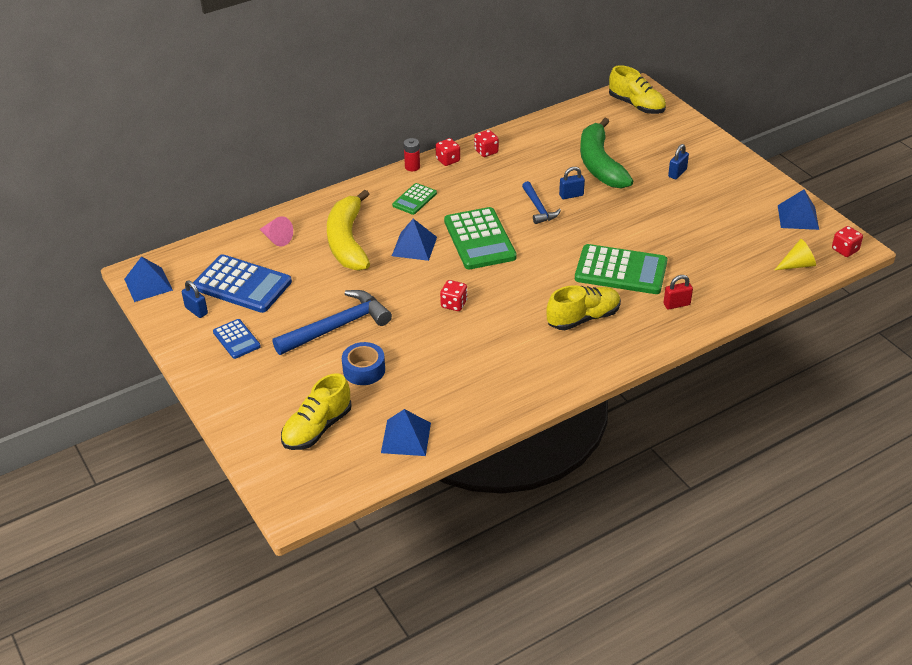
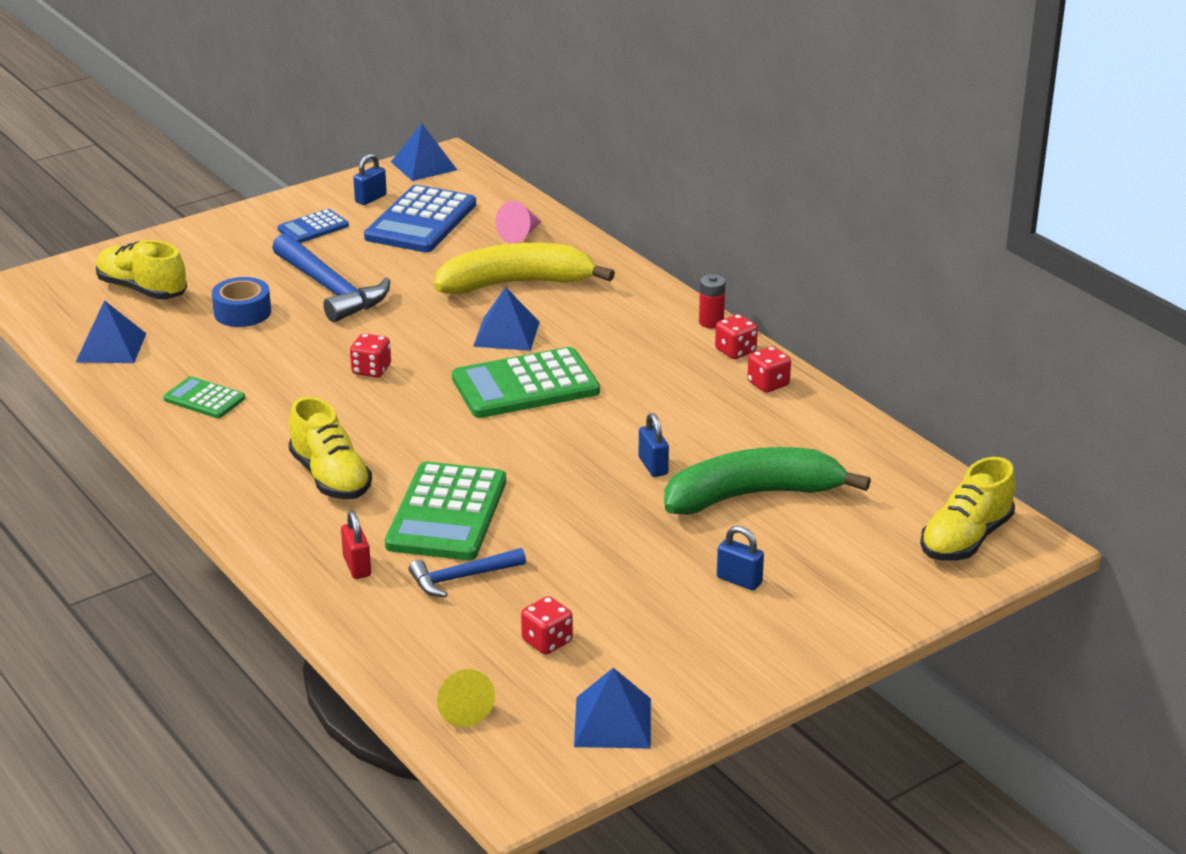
camera: 85 degrees right, 10 degrees down
green calculator [392,183,437,215] -> green calculator moved to [163,376,245,418]
blue hammer [522,181,561,224] -> blue hammer moved to [409,548,526,597]
red dice [832,226,863,257] -> red dice moved to [521,596,573,655]

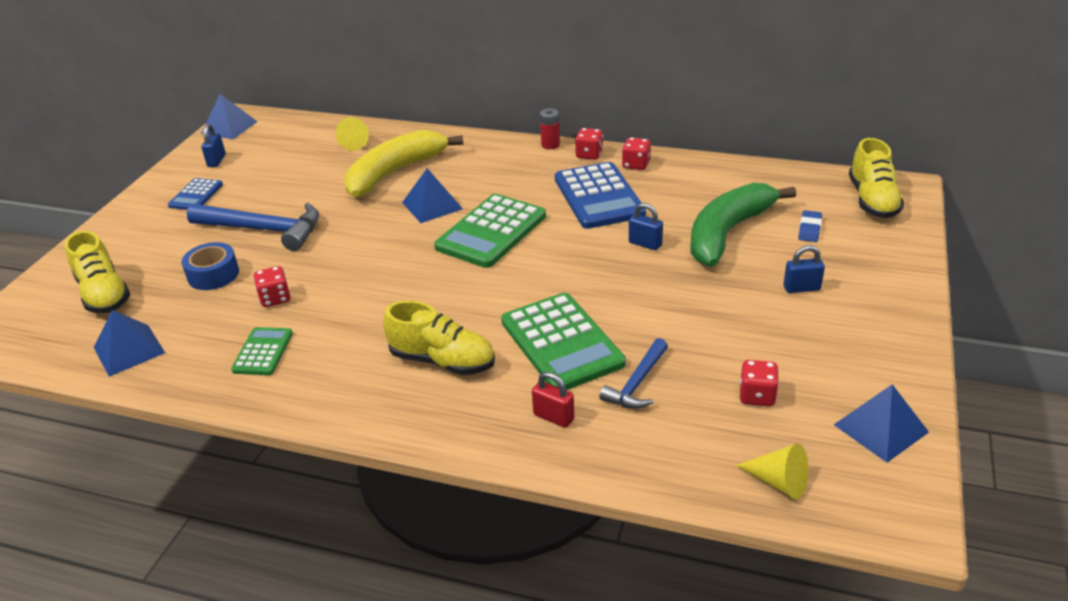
camera: 35 degrees left, 5 degrees up
yellow shoe [96,240,187,299] -> yellow shoe turned 120 degrees counterclockwise [65,231,131,314]
green calculator [163,376,245,418] -> green calculator turned 105 degrees clockwise [231,327,293,375]
red dice [350,333,391,378] -> red dice moved to [253,266,291,307]
blue calculator [364,185,476,252] -> blue calculator moved to [555,162,646,229]
pink cone [495,201,542,243] -> yellow cone [336,117,369,151]
none -> blue eraser [798,210,822,242]

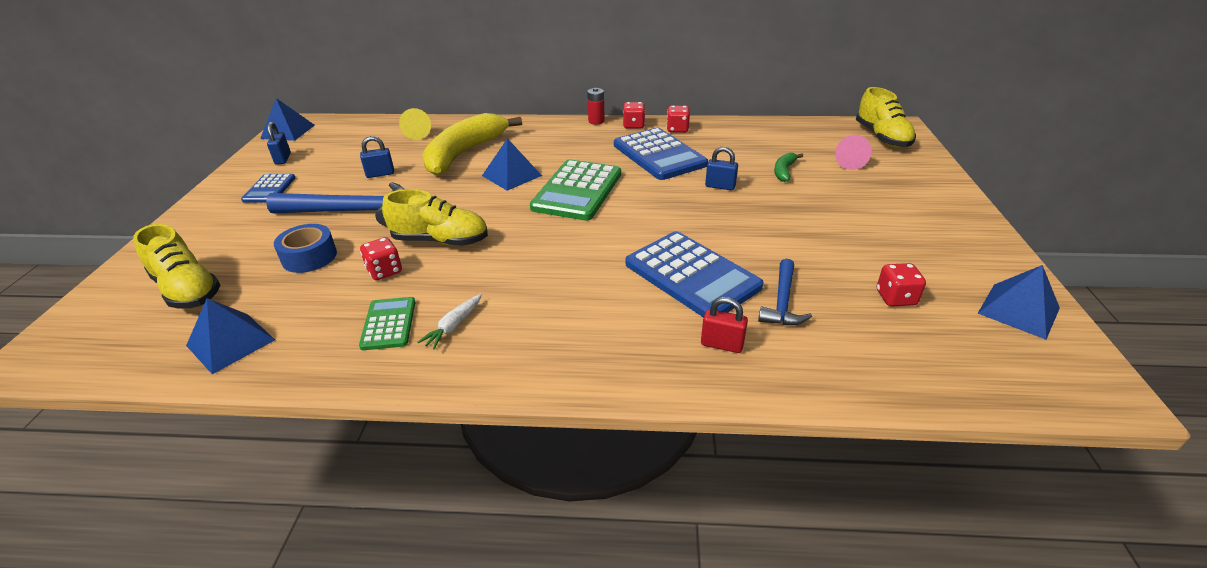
camera: 15 degrees left, 0 degrees up
yellow shoe [383,301,495,375] -> yellow shoe moved to [382,189,488,246]
green calculator [501,293,626,390] -> blue calculator [626,231,764,318]
green banana [690,183,796,266] -> green banana [774,153,803,182], size x0.42
yellow cone [736,443,808,500] -> none
blue padlock [784,245,825,293] -> blue padlock moved to [360,136,394,178]
blue eraser [798,210,822,242] -> pink cone [835,135,872,170]
none -> white carrot [417,294,482,349]

